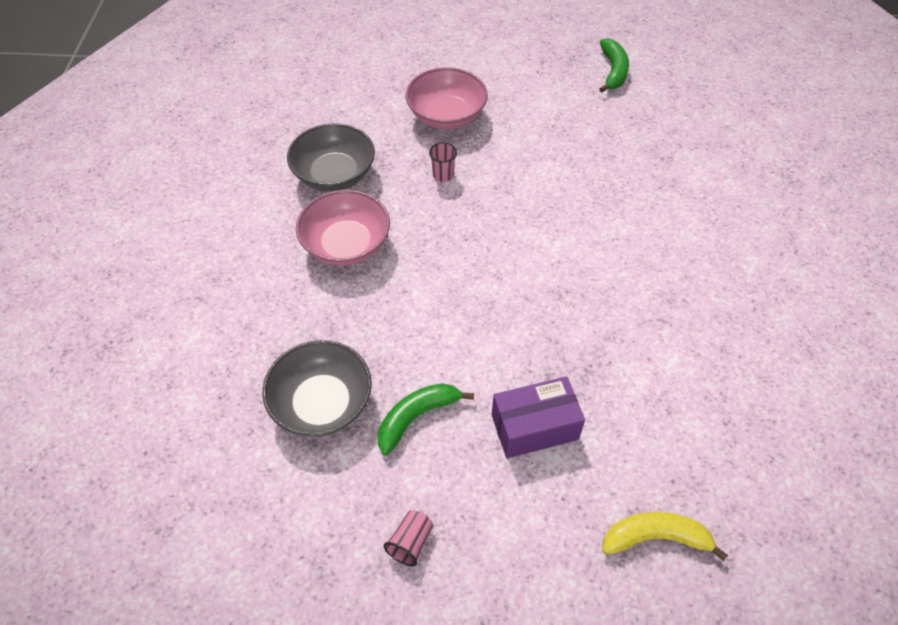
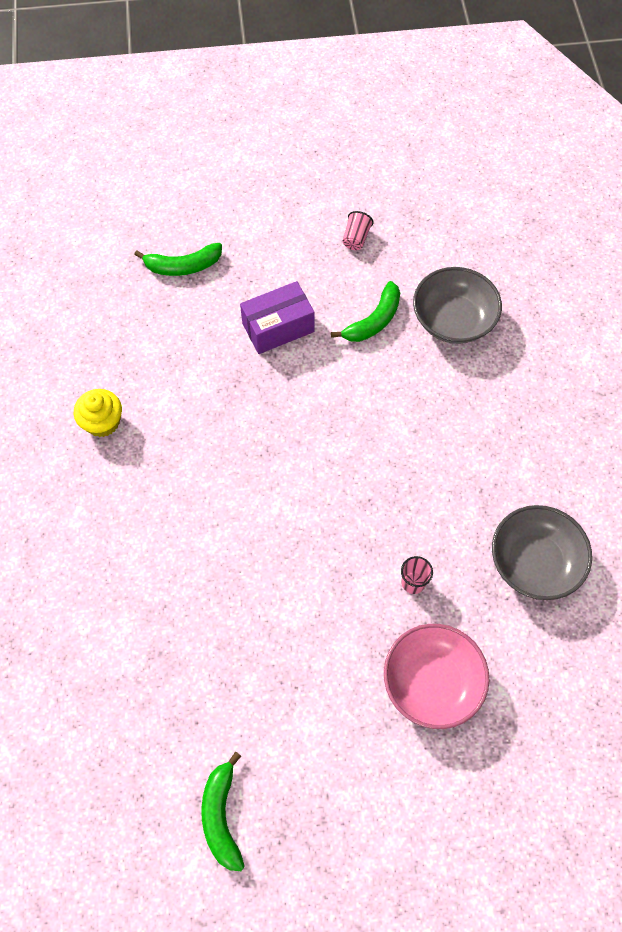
camera: 170 degrees right, 10 degrees up
pink bowl [296,190,390,266] -> none
yellow banana [602,512,728,561] -> green banana [134,243,222,276]
none -> yellow cupcake [74,389,122,437]

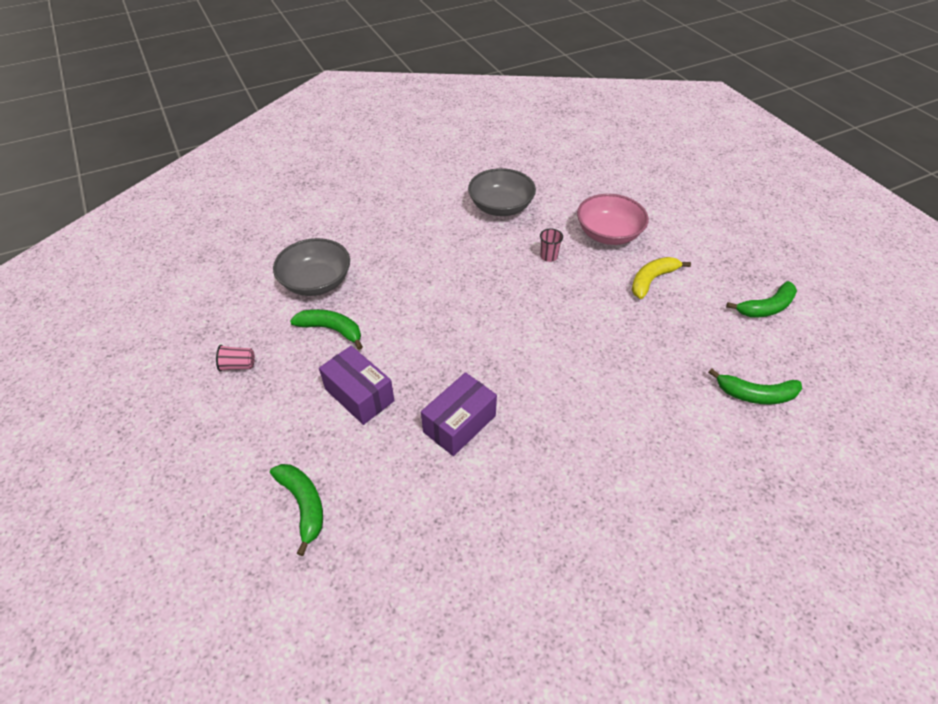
camera: 110 degrees left, 15 degrees down
yellow cupcake [74,389,122,437] -> none
none -> purple box [421,372,497,456]
none -> yellow banana [632,257,691,299]
none -> green banana [708,369,802,404]

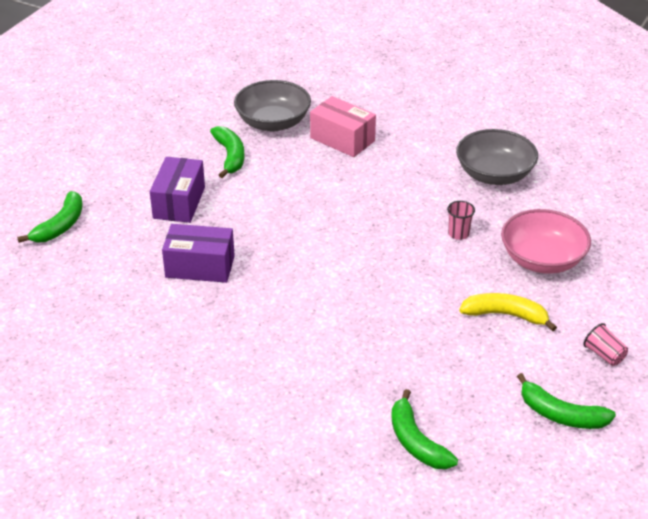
camera: 55 degrees right, 10 degrees down
pink cup [216,345,255,371] -> pink cup moved to [583,323,628,366]
none -> pink box [310,96,376,157]

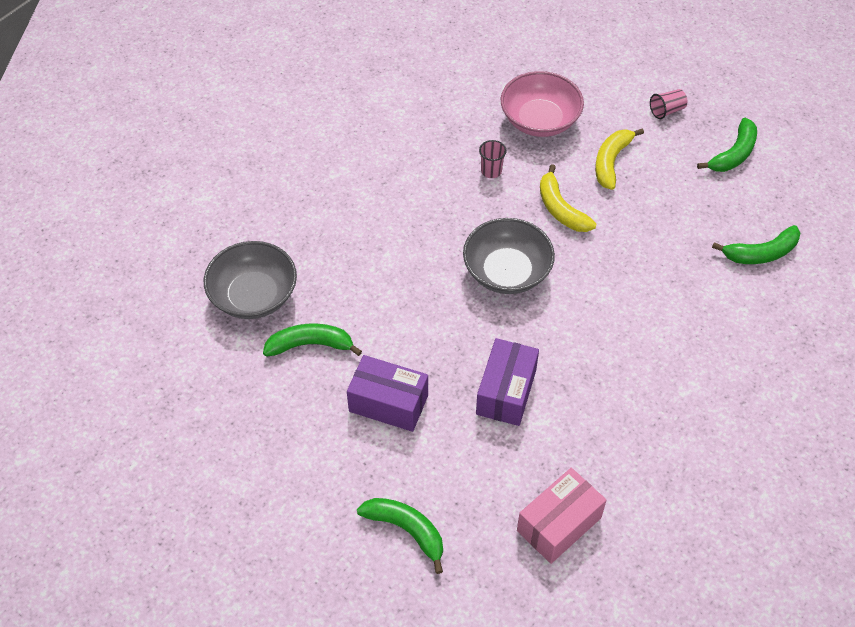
camera: 80 degrees left, 15 degrees up
pink box [310,96,376,157] -> pink box moved to [517,468,606,564]
grey bowl [456,129,538,185] -> grey bowl moved to [463,218,555,294]
none -> yellow banana [540,164,596,232]

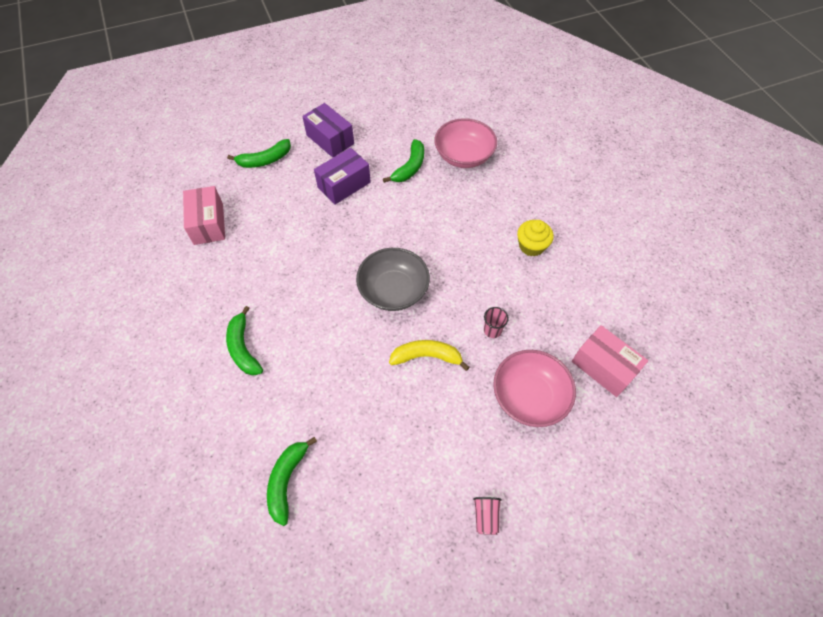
camera: 120 degrees right, 5 degrees up
grey bowl [204,241,297,319] -> pink bowl [434,118,497,168]
purple box [476,338,539,426] -> purple box moved to [302,103,354,158]
yellow banana [595,129,644,190] -> none
green banana [697,118,757,172] -> green banana moved to [226,306,263,376]
none -> yellow cupcake [517,220,554,256]
none -> pink box [572,325,648,397]

